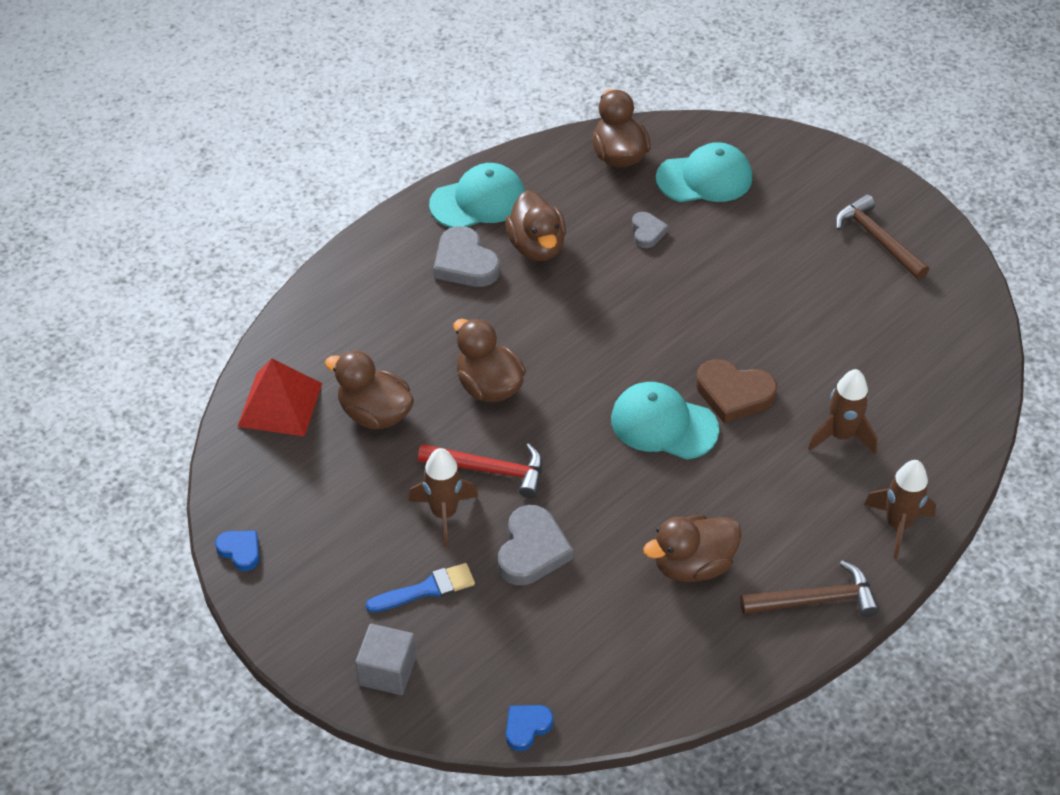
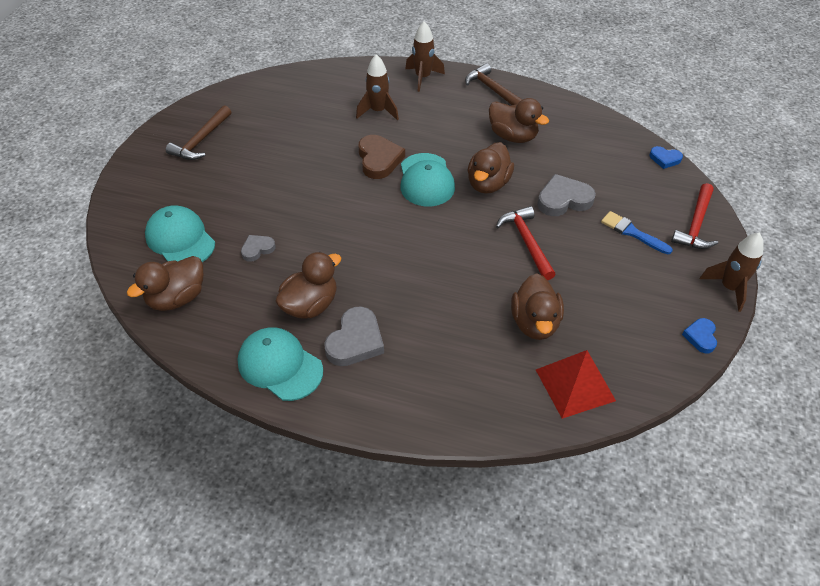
camera: 120 degrees left, 0 degrees up
grey cube [355,624,416,695] -> red hammer [671,183,718,249]
brown rocket [409,448,479,547] -> brown rocket moved to [700,233,764,312]
brown duck [453,318,526,402] -> brown duck moved to [468,142,514,194]

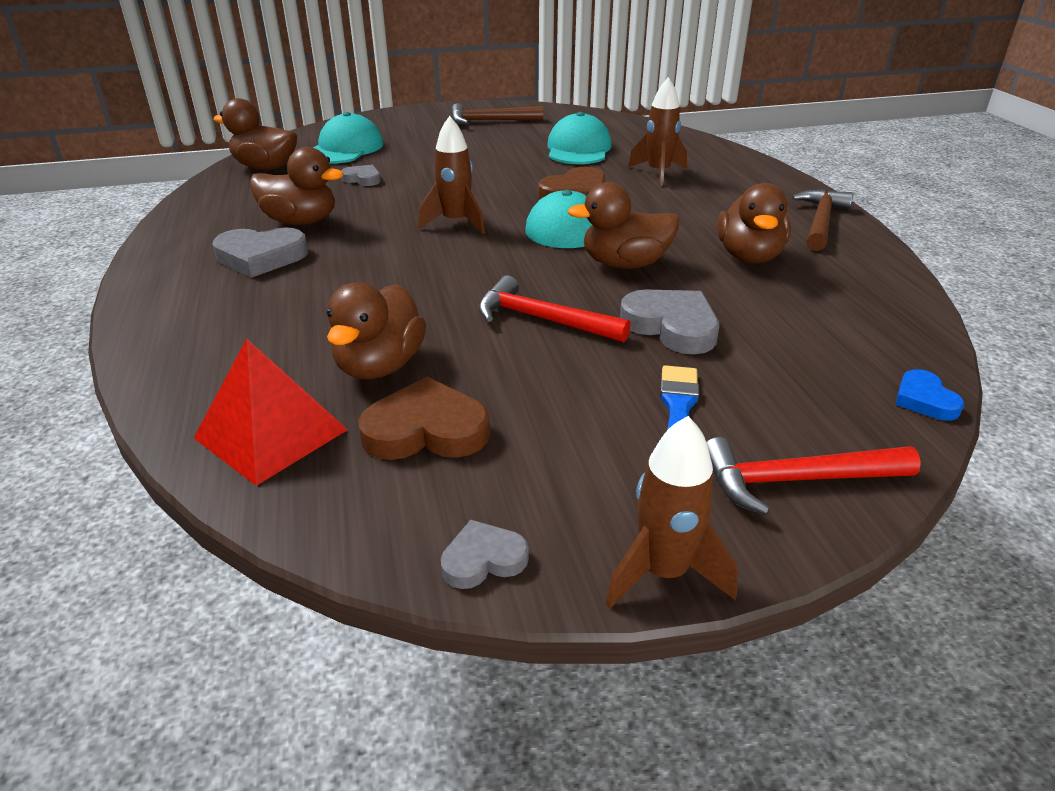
camera: 60 degrees right, 15 degrees down
turquoise cap [238,327,323,401] -> turquoise cap moved to [547,112,612,164]
brown rocket [405,21,445,92] -> brown rocket moved to [418,116,485,234]
red hammer [496,206,556,280] -> red hammer turned 105 degrees counterclockwise [478,275,631,342]
brown duck [511,273,564,340] -> brown duck turned 45 degrees counterclockwise [326,282,426,379]
blue heart [682,318,717,353] -> grey heart [441,520,529,589]
none -> brown heart [358,377,490,460]

